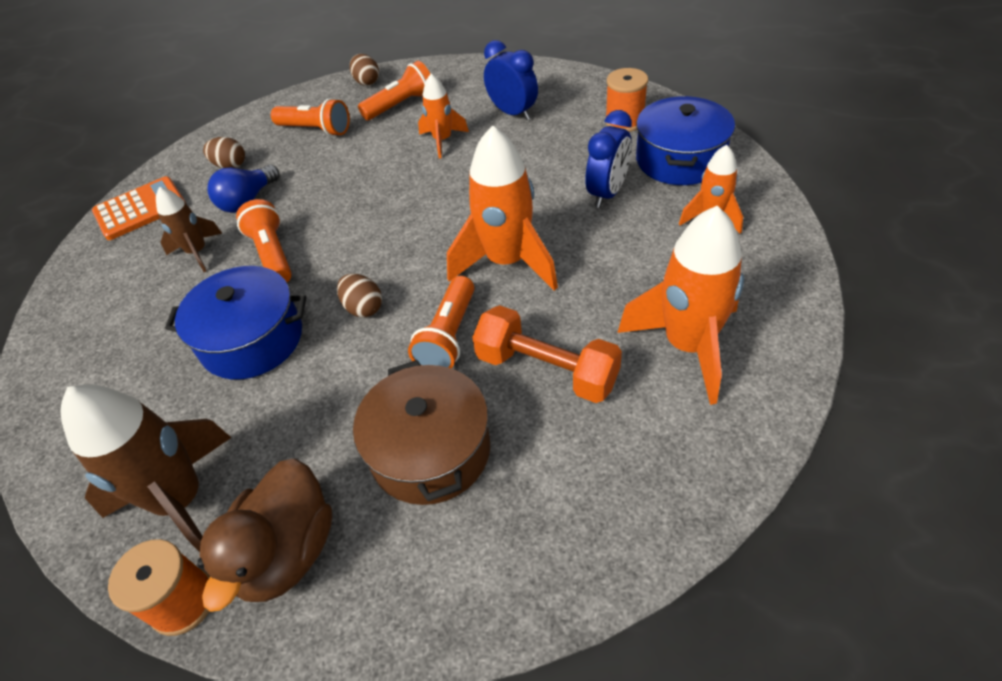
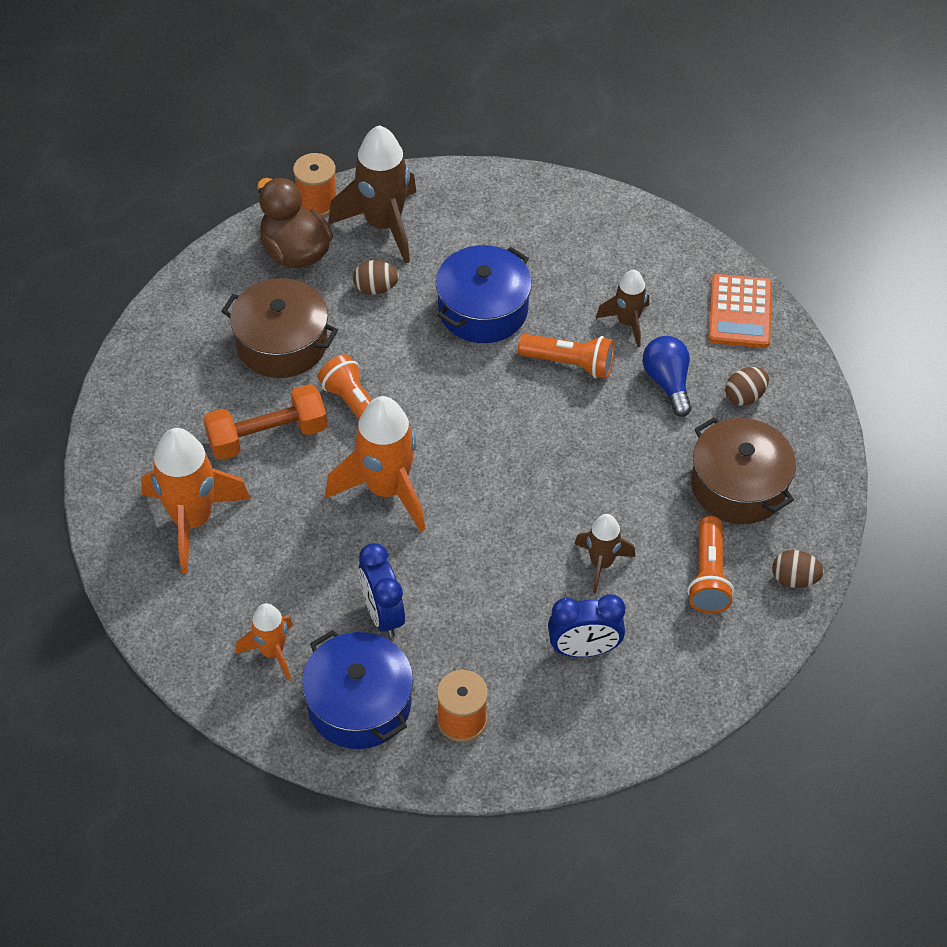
camera: 125 degrees right, 5 degrees up
orange flashlight [271,98,350,136] -> brown pot [691,417,796,524]
brown egg [337,274,382,317] -> brown egg moved to [353,260,399,295]
orange rocket [418,74,469,158] -> brown rocket [575,514,635,593]

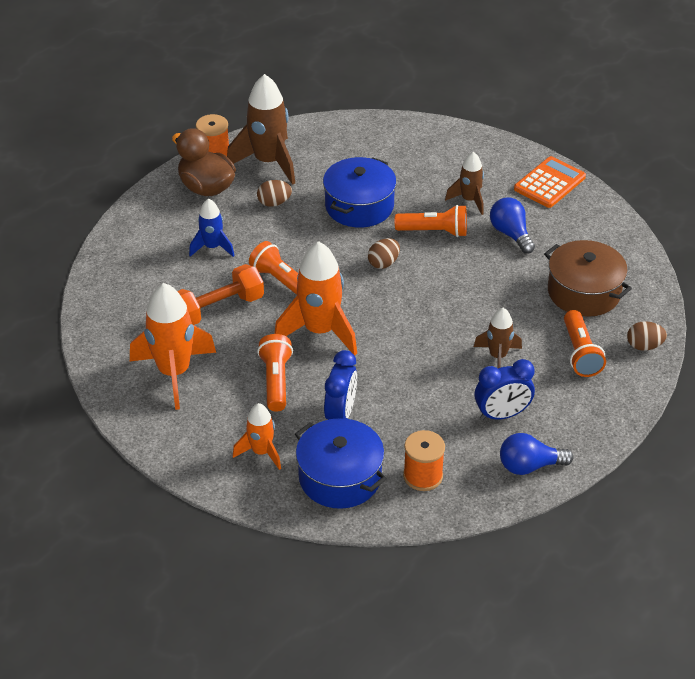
camera: 10 degrees left, 10 degrees down
brown pot [222,278,338,378] -> blue rocket [189,199,235,257]
blue clock [359,543,405,638] -> blue clock turned 135 degrees counterclockwise [324,350,357,420]
orange calculator [708,274,772,348] -> orange calculator turned 135 degrees counterclockwise [514,156,586,208]
brown egg [725,367,769,406] -> brown egg moved to [368,238,400,269]
none -> orange flashlight [257,334,293,412]
none -> blue light bulb [500,433,573,475]

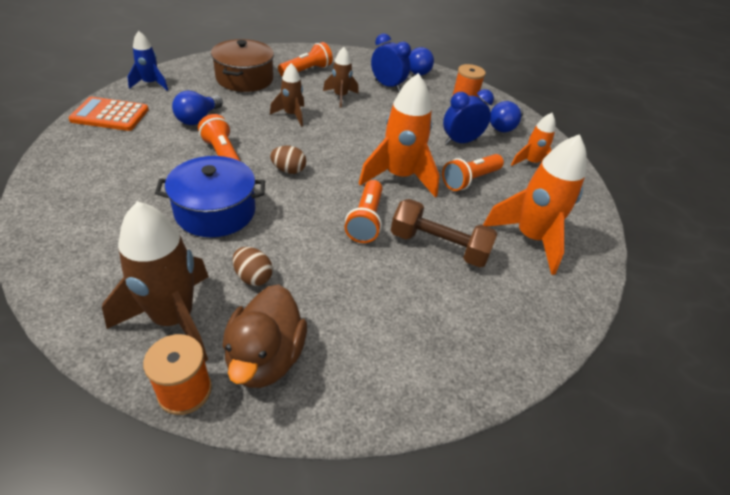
camera: 130 degrees left, 0 degrees up
orange dumbbell [177,264,264,325] -> brown dumbbell [391,199,497,267]
blue rocket [189,199,235,257] -> blue rocket moved to [128,31,168,91]
blue pot [295,418,387,509] -> blue light bulb [490,101,524,132]
brown rocket [445,152,484,215] -> brown rocket moved to [270,63,304,127]
brown egg [627,321,667,351] -> none

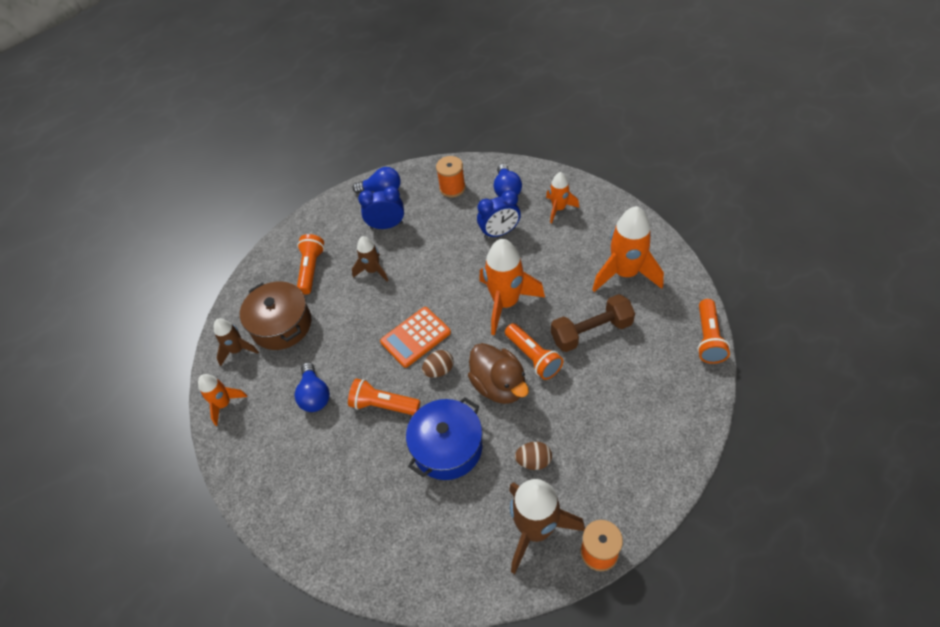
camera: 35 degrees left, 10 degrees up
orange calculator [68,97,149,131] -> orange calculator moved to [380,307,451,368]
blue rocket [128,31,168,91] -> orange rocket [198,374,247,426]
brown duck [223,285,307,388] -> brown duck moved to [468,343,529,404]
brown rocket [270,63,304,127] -> brown rocket moved to [214,318,259,366]
orange flashlight [442,154,504,191] -> orange flashlight moved to [697,299,730,364]
blue clock [443,89,494,144] -> blue clock turned 135 degrees counterclockwise [477,190,521,239]

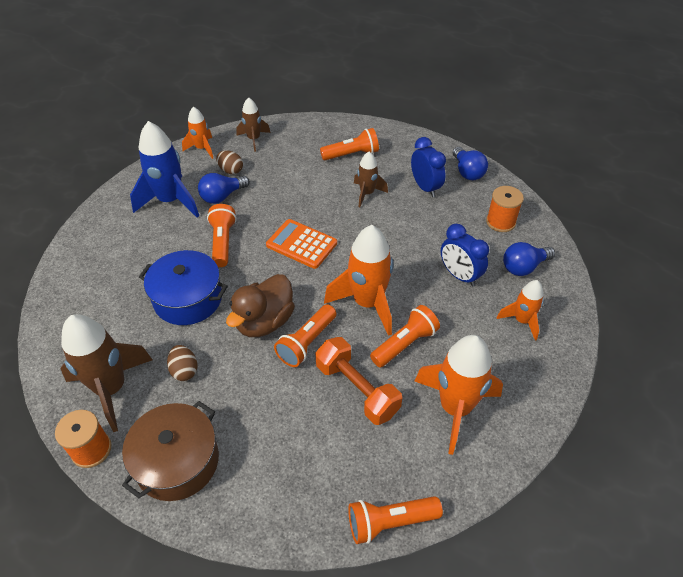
camera: 65 degrees right, 5 degrees down
brown pot [240,281,311,350] -> brown pot moved to [122,401,219,501]
brown egg [422,350,454,378] -> brown egg moved to [216,150,243,174]
brown dumbbell [551,294,635,352] -> orange dumbbell [315,337,402,425]
none -> blue rocket [130,121,199,218]
none -> orange flashlight [370,305,440,367]

